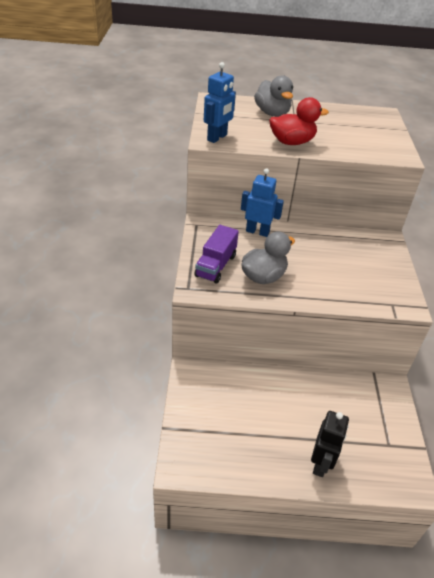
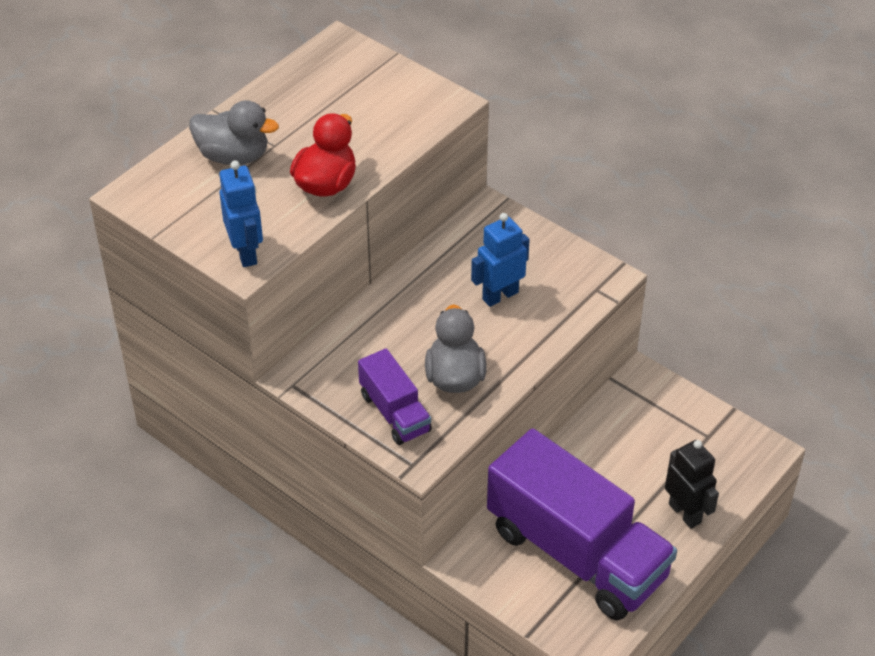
camera: 50 degrees left, 5 degrees up
blue robot [241,168,284,237] -> blue robot moved to [471,213,530,307]
none -> purple truck [487,428,677,620]

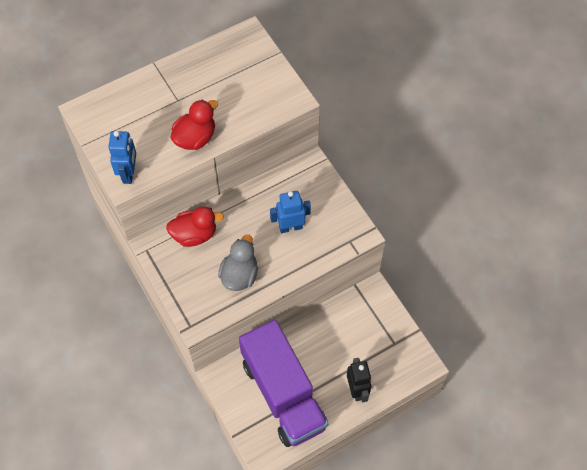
camera: 20 degrees right, 15 degrees up
grey duck [189,100,279,165] -> none
purple truck [358,348,432,445] -> none
none -> red duck [166,206,224,247]

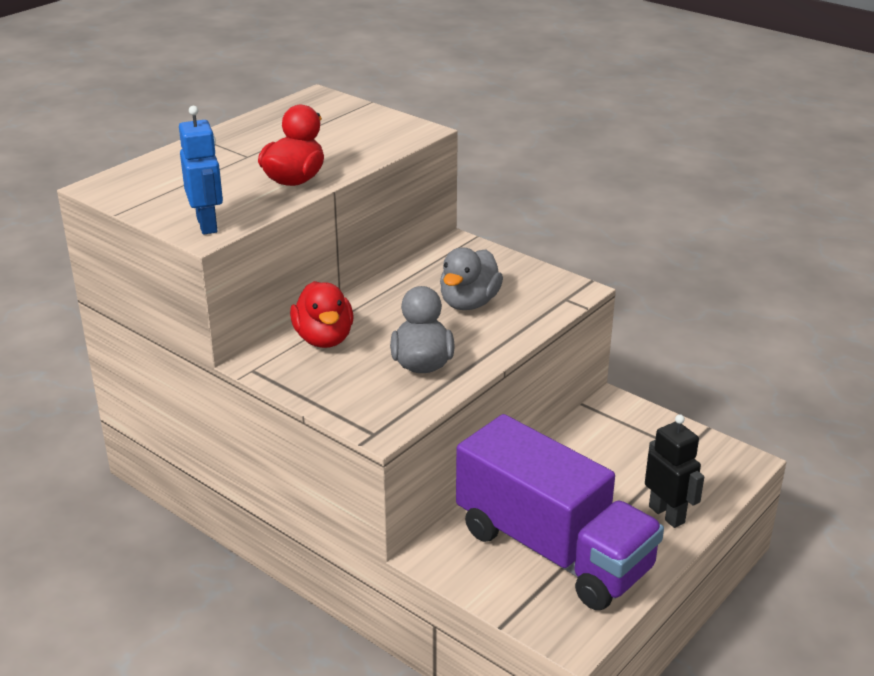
camera: 20 degrees left, 30 degrees down
red duck [166,206,224,247] -> red duck turned 105 degrees clockwise [290,281,354,348]
blue robot [270,191,311,233] -> grey duck [440,247,503,310]

